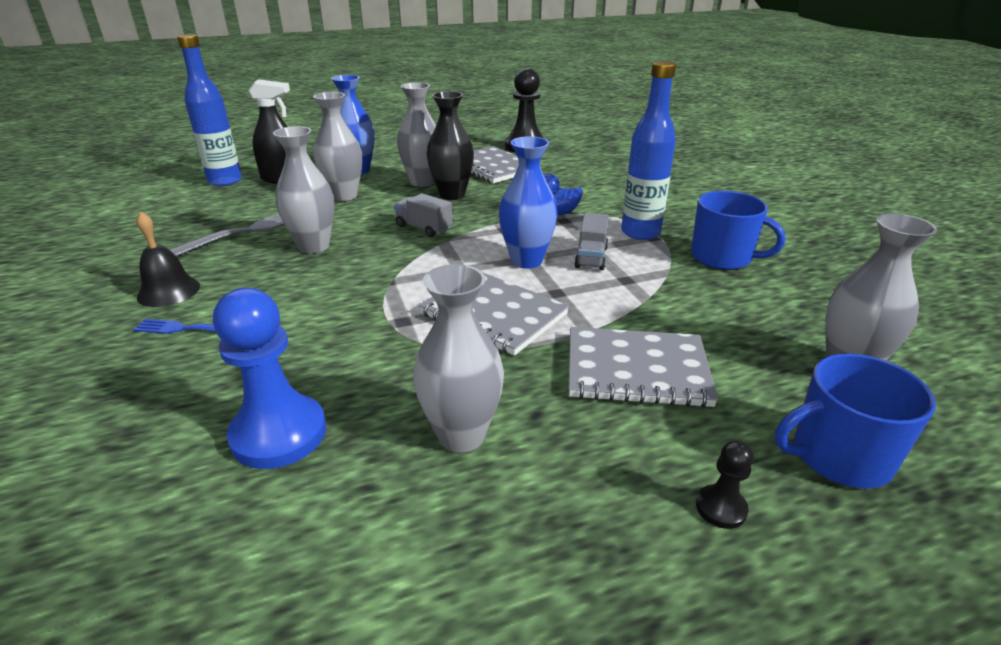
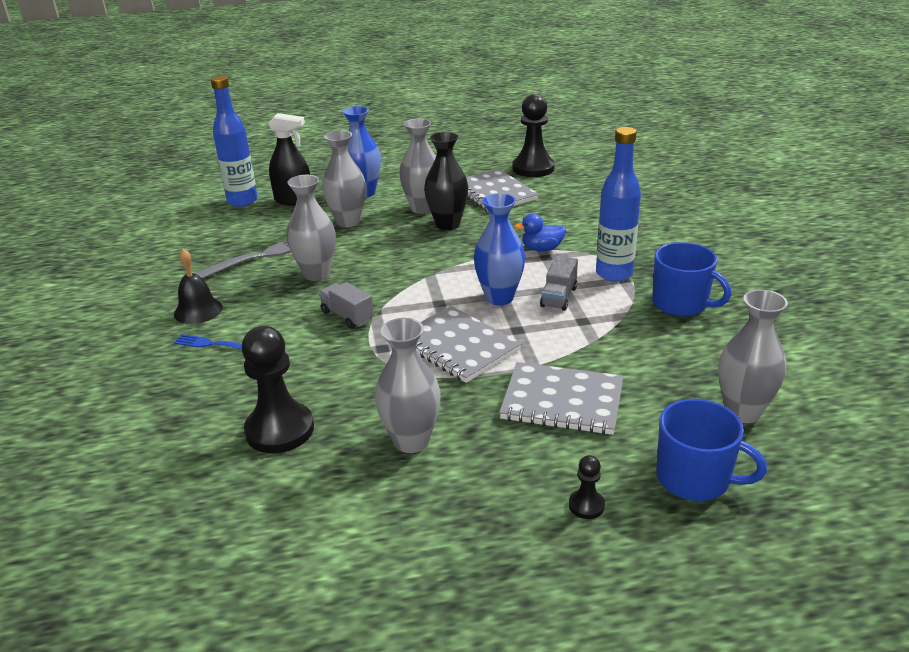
camera: 10 degrees right, 0 degrees up
blue pawn [213,288,326,469] -> black pawn [241,326,314,453]
grey truck [394,193,453,237] -> grey truck moved to [319,282,374,329]
blue mug [775,353,936,489] -> blue mug turned 150 degrees counterclockwise [656,399,767,501]

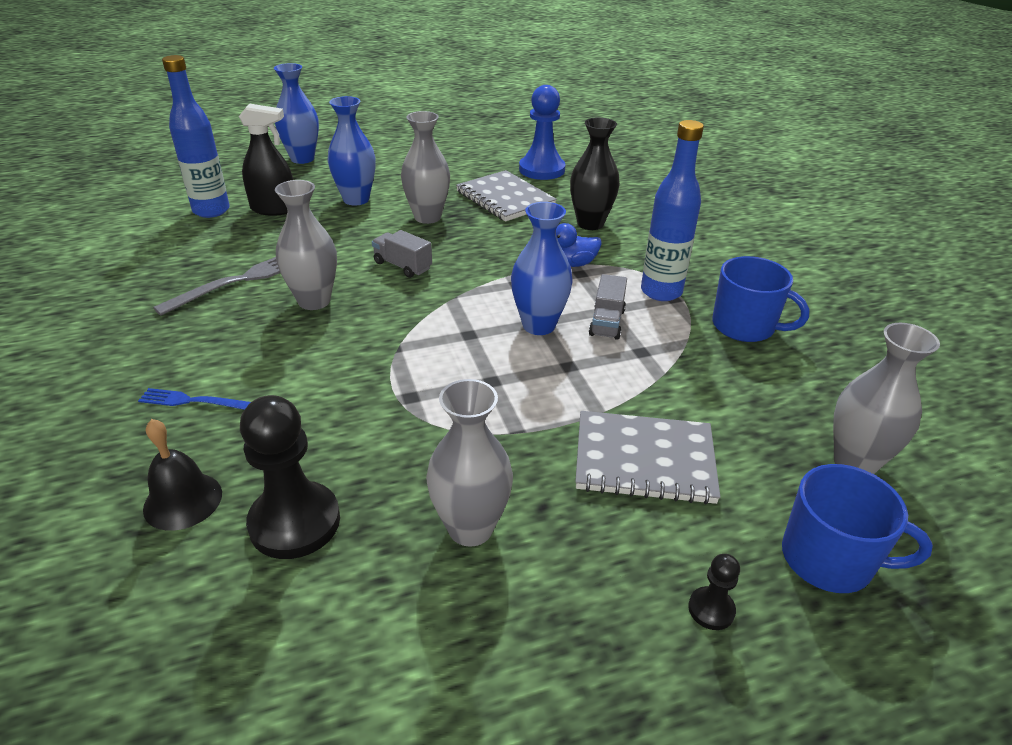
camera: 10 degrees left, 5 degrees up
black bell [174,249,223,324] -> black bell moved to [143,419,222,531]
grey truck [319,282,374,329] -> grey truck moved to [372,230,432,278]
grey vase [322,130,366,227] -> none
grey notebook [416,306,521,383] -> none
black vase [424,132,468,230] -> black vase moved to [570,117,620,230]
black pawn [512,94,555,177] -> blue pawn [519,85,566,180]
none -> blue vase [274,63,319,164]

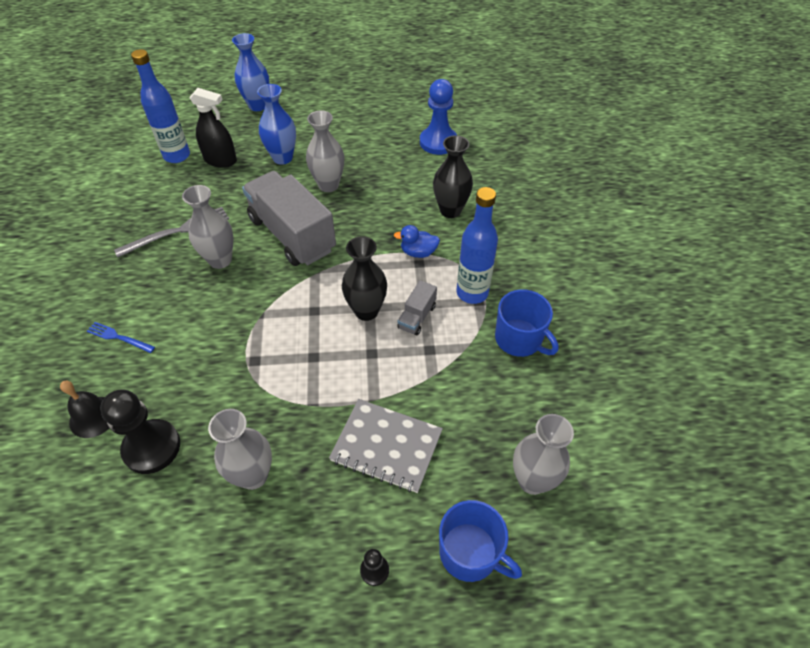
camera: 15 degrees right, 15 degrees up
grey truck [372,230,432,278] -> grey truck [242,171,336,266], size x2.30
grey notebook [456,170,557,221] -> none
blue vase [511,202,573,335] -> black vase [342,236,387,321]

